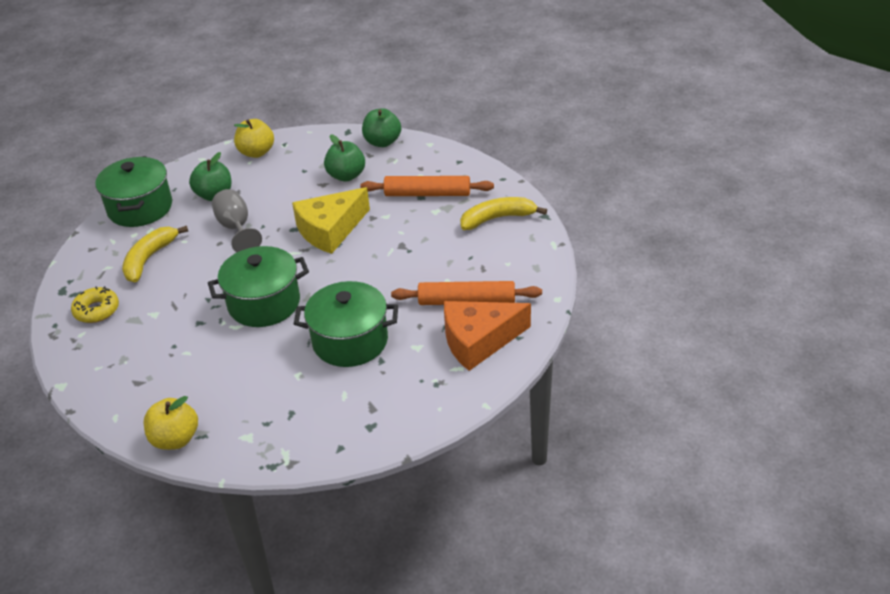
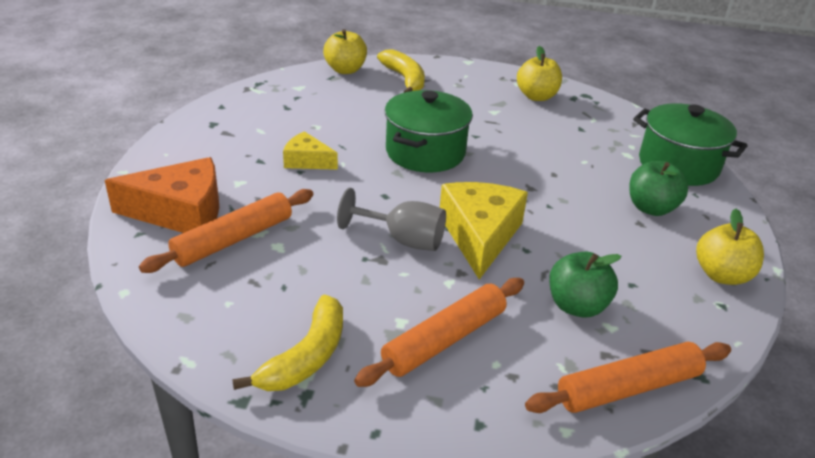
camera: 130 degrees right, 5 degrees down
yellow donut [71,286,119,323] -> yellow apple [517,46,562,101]
yellow banana [122,226,188,282] -> yellow banana moved to [377,49,425,93]
grey goblet [212,189,262,252] -> grey goblet moved to [337,188,446,251]
green pot [294,281,398,367] -> yellow cheese [283,131,338,170]
green apple [362,108,401,147] -> orange rolling pin [525,342,731,413]
orange cheese [444,301,531,371] -> orange cheese turned 60 degrees clockwise [105,157,219,233]

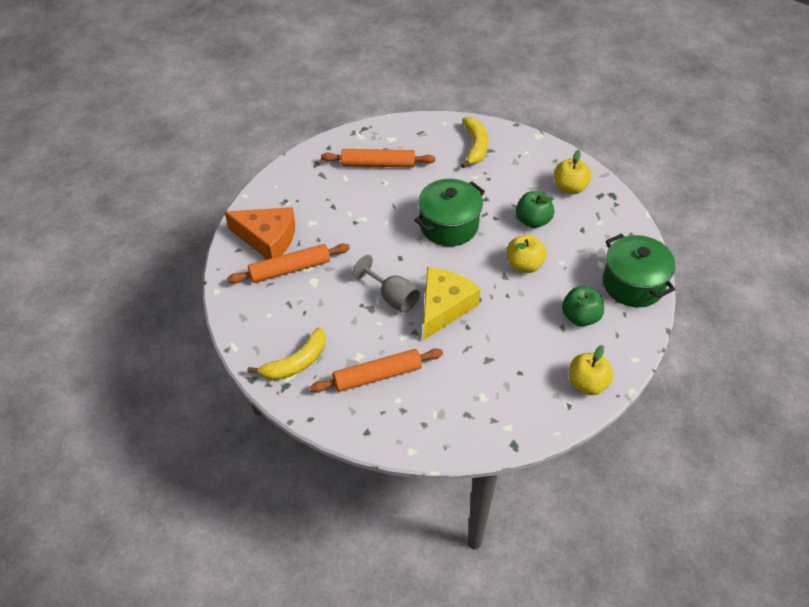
camera: 25 degrees right, 15 degrees up
yellow cheese [283,131,338,170] -> none
yellow apple [323,29,367,74] -> yellow apple moved to [507,234,547,273]
orange rolling pin [525,342,731,413] -> orange rolling pin moved to [321,149,435,168]
green apple [549,252,621,317] -> green apple moved to [516,191,554,228]

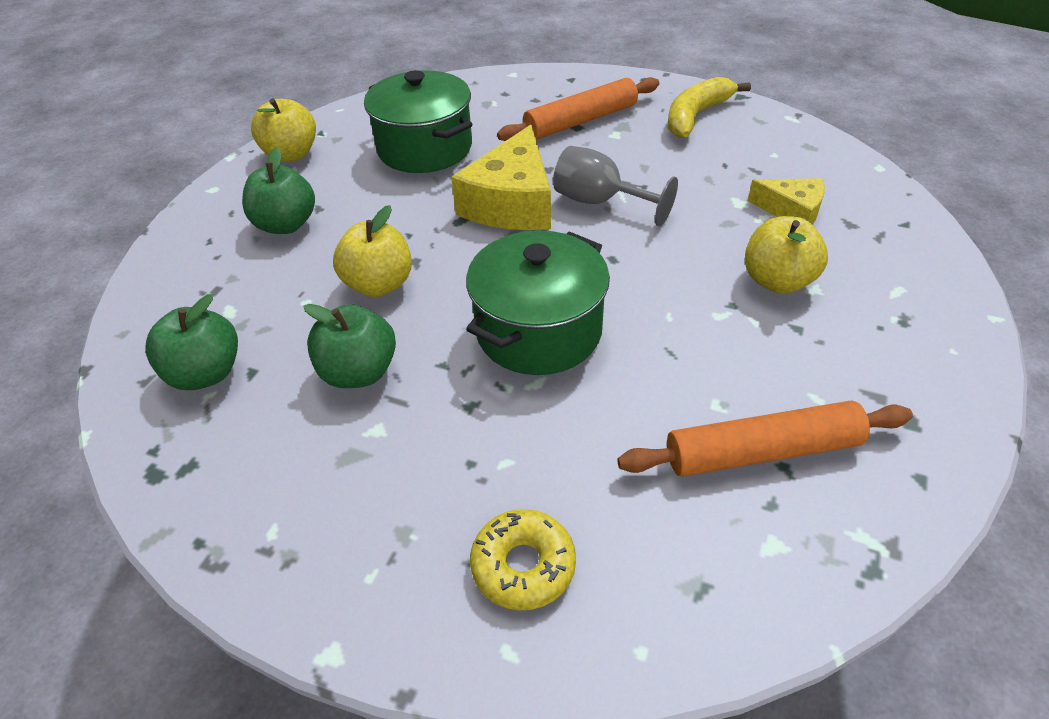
camera: 170 degrees right, 5 degrees down
orange cheese [225,207,295,259] -> none
orange rolling pin [227,244,350,284] -> yellow cheese [748,178,825,225]
yellow banana [461,117,488,168] -> yellow donut [470,509,576,610]
yellow apple [554,150,591,194] -> yellow apple moved to [745,216,828,294]
green pot [603,234,675,307] -> green pot moved to [364,70,472,173]
none -> green apple [145,294,238,390]

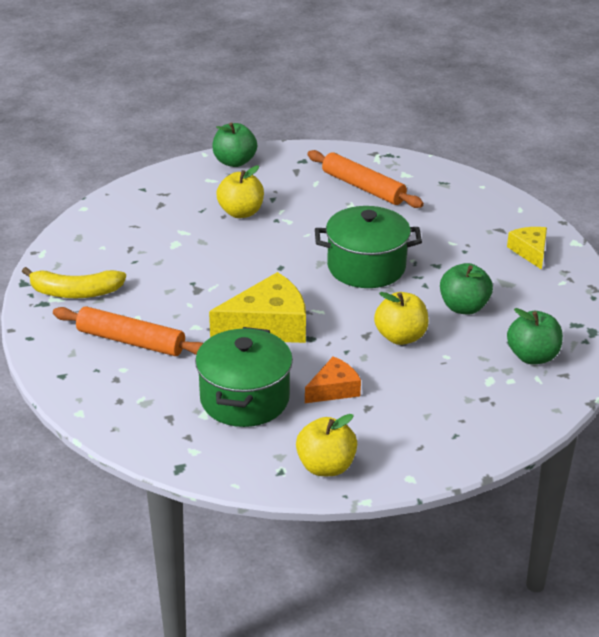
camera: 130 degrees left, 10 degrees down
green apple [242,147,315,234] -> green apple moved to [212,122,257,167]
yellow donut [470,509,576,610] -> none
grey goblet [553,146,678,226] -> none
yellow cheese [748,178,825,225] -> yellow cheese moved to [507,227,547,270]
none -> orange cheese [305,356,361,403]

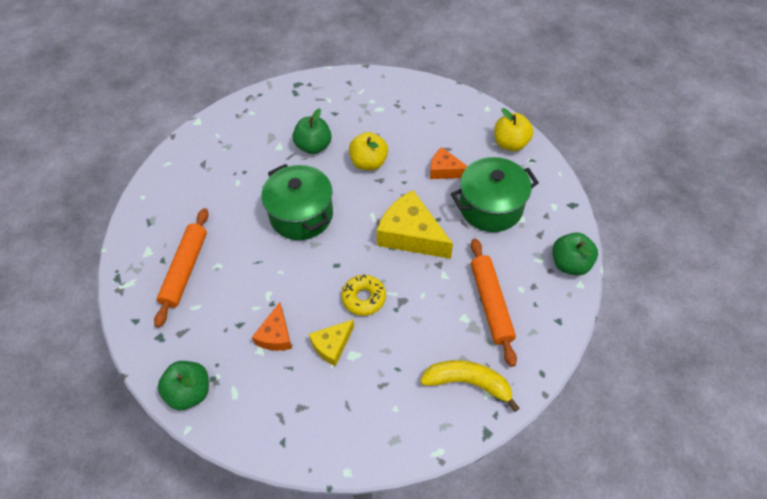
camera: 120 degrees left, 20 degrees up
yellow banana [22,267,126,298] -> yellow banana turned 45 degrees counterclockwise [420,360,520,412]
yellow apple [216,165,264,218] -> orange cheese [252,302,292,351]
yellow cheese [507,227,547,270] -> yellow cheese moved to [309,320,354,366]
green apple [507,308,563,364] -> green apple moved to [552,232,598,276]
none -> yellow donut [341,275,386,316]

